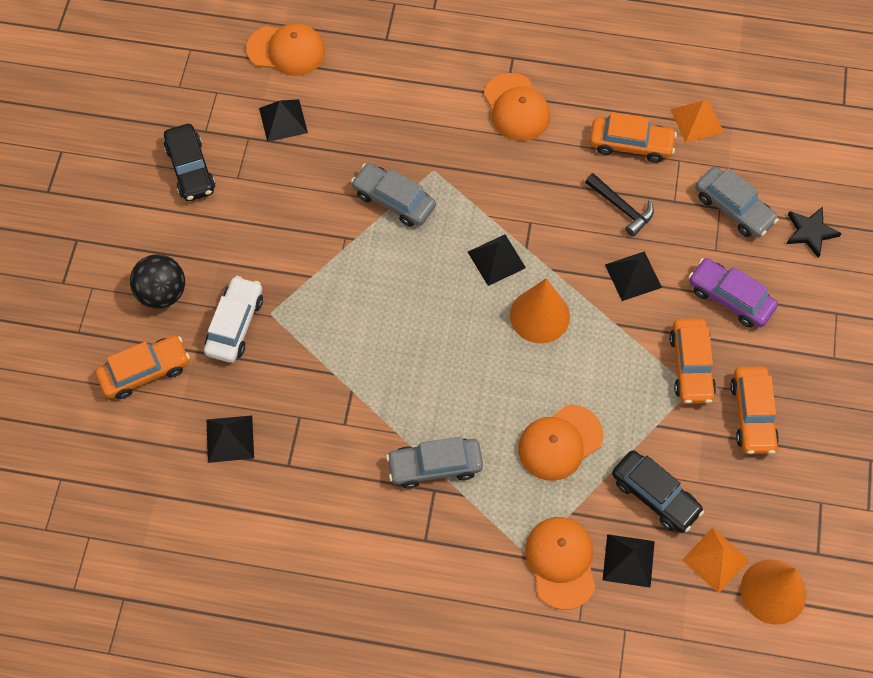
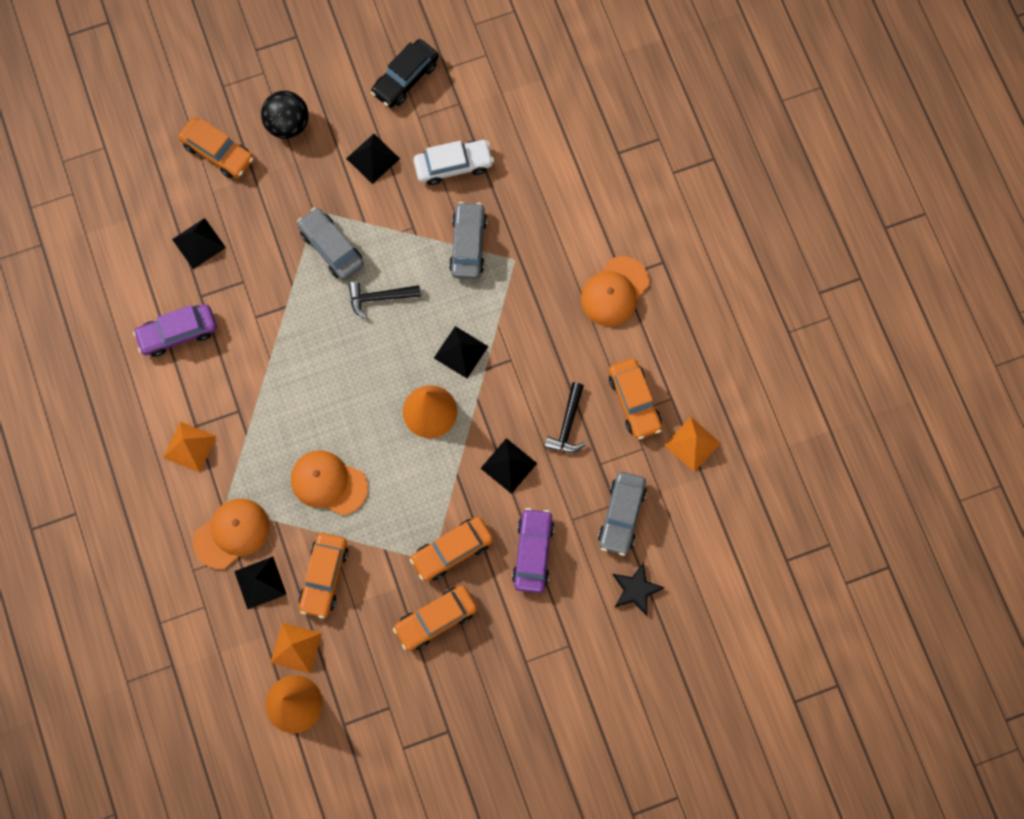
camera: 60 degrees right, 10 degrees up
white car [204,276,263,363] -> white car moved to [413,140,494,185]
orange cap [246,23,325,76] -> none
black pyramid [259,99,308,142] -> black pyramid moved to [346,134,400,184]
grey car [386,437,483,489] -> grey car moved to [297,207,364,280]
black car [612,450,704,533] -> orange car [298,533,348,619]
none -> purple car [133,304,217,357]
none -> orange pyramid [163,422,217,473]
none -> black hammer [348,282,421,319]

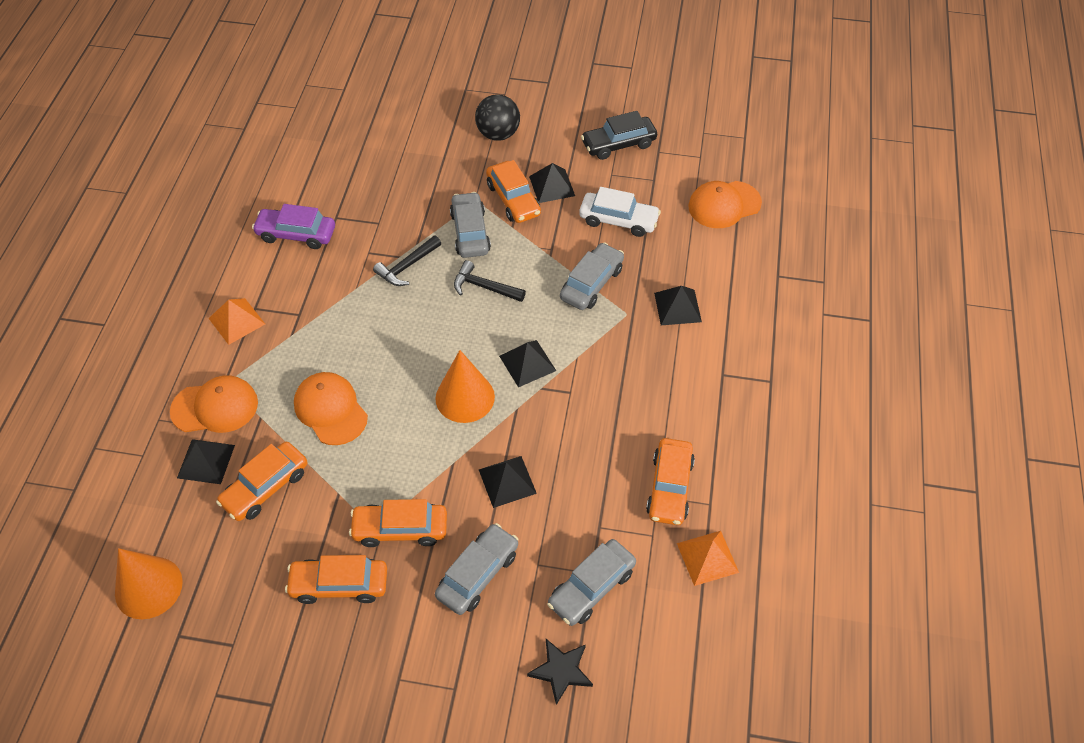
camera: 30 degrees right, 20 degrees down
black pyramid [172,218,226,269] -> black pyramid moved to [654,286,702,325]
orange car [178,117,254,178] -> orange car moved to [486,160,541,223]
orange pyramid [270,623,322,674] -> none
purple car [512,508,554,593] -> grey car [435,523,518,615]
black hammer [544,382,586,453] -> black hammer moved to [373,235,441,286]
orange cap [581,256,649,326] -> orange cap moved to [688,181,762,228]

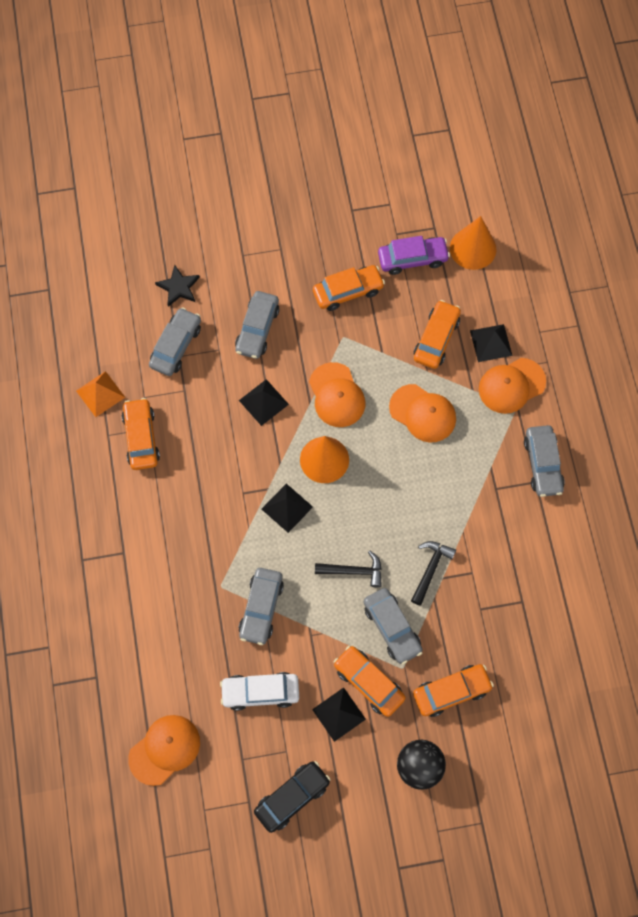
camera: 160 degrees right, 15 degrees up
orange pyramid [209,298,265,345] -> grey car [524,425,565,497]
purple car [252,204,335,249] -> purple car moved to [378,236,450,275]
orange car [349,499,447,547] -> orange car moved to [413,664,494,717]
black pyramid [654,286,702,325] -> none
none -> orange cap [309,362,366,427]

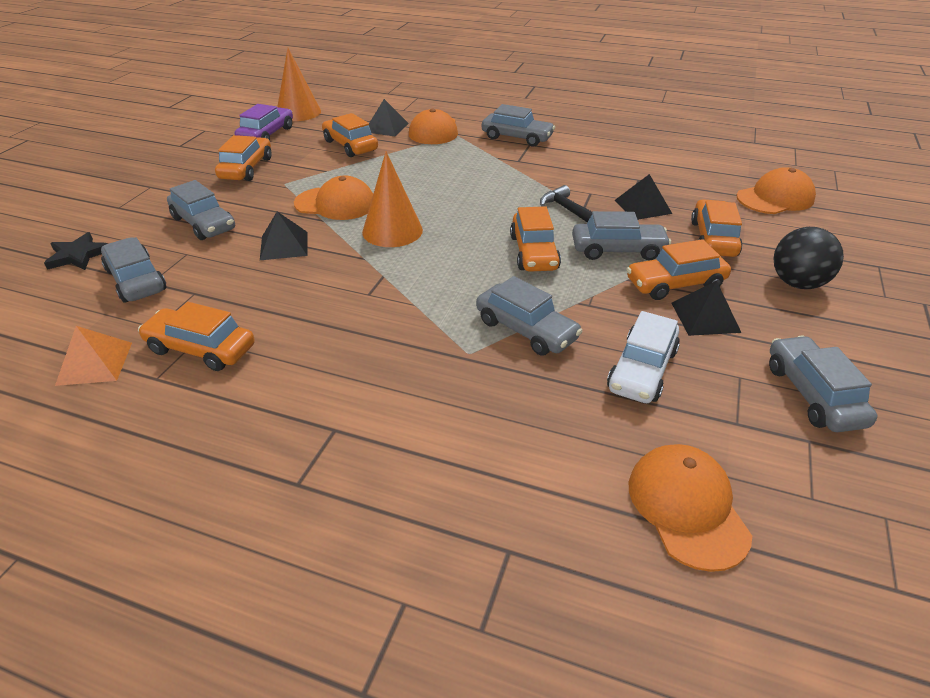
camera: 60 degrees left, 30 degrees down
black car [254,761,331,833] -> grey car [769,336,877,432]
black pyramid [262,484,313,533] -> black pyramid moved to [614,174,672,220]
black hammer [315,551,382,588] -> orange car [510,206,561,272]
orange cap [389,384,456,443] -> orange cap moved to [736,167,816,214]

